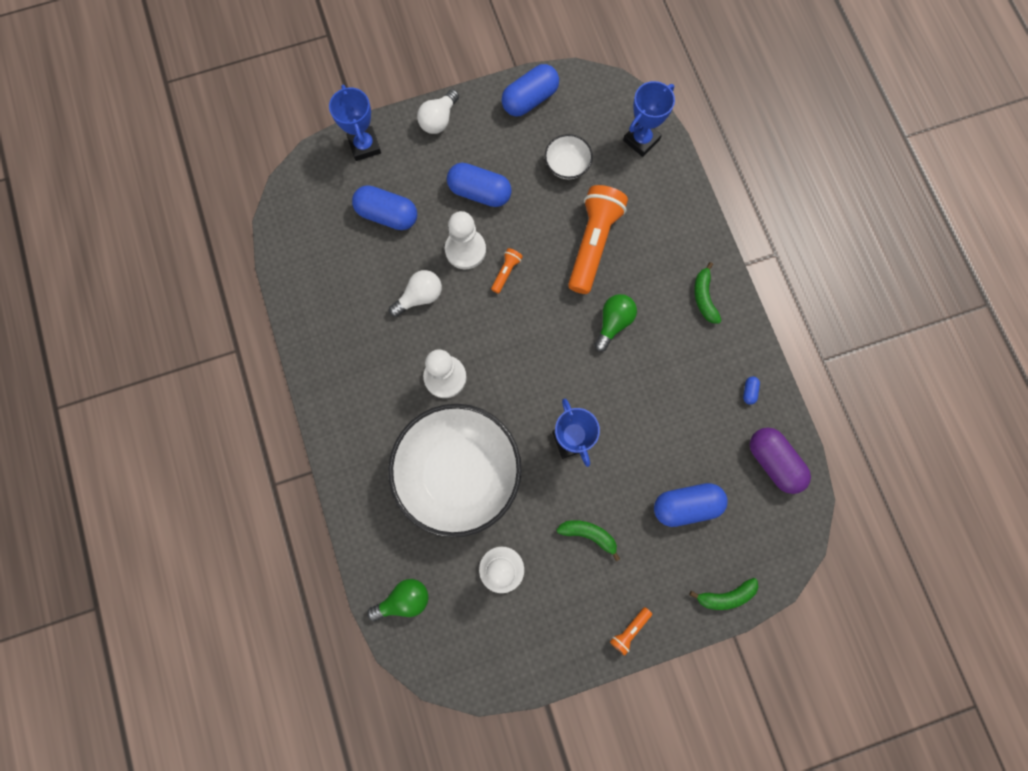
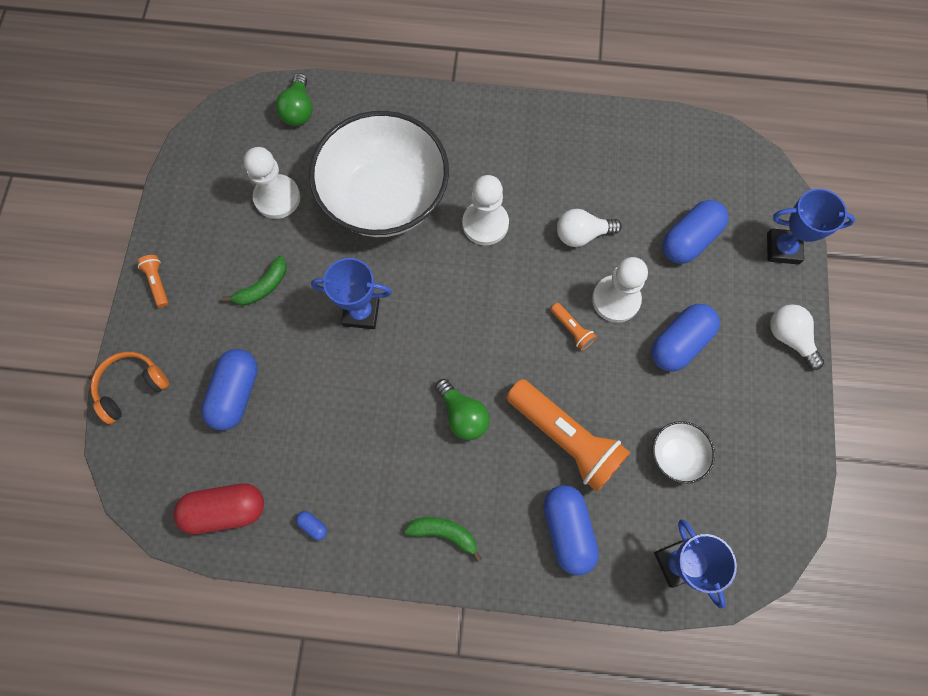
camera: 115 degrees right, 5 degrees down
white light bulb [389,270,442,317] -> white light bulb turned 90 degrees clockwise [557,209,622,247]
blue capsule [502,64,559,117] -> blue capsule moved to [543,485,599,575]
green banana [689,578,758,610] -> orange headphones [91,352,169,424]
purple capsule [750,428,811,494] -> red capsule [174,483,264,534]

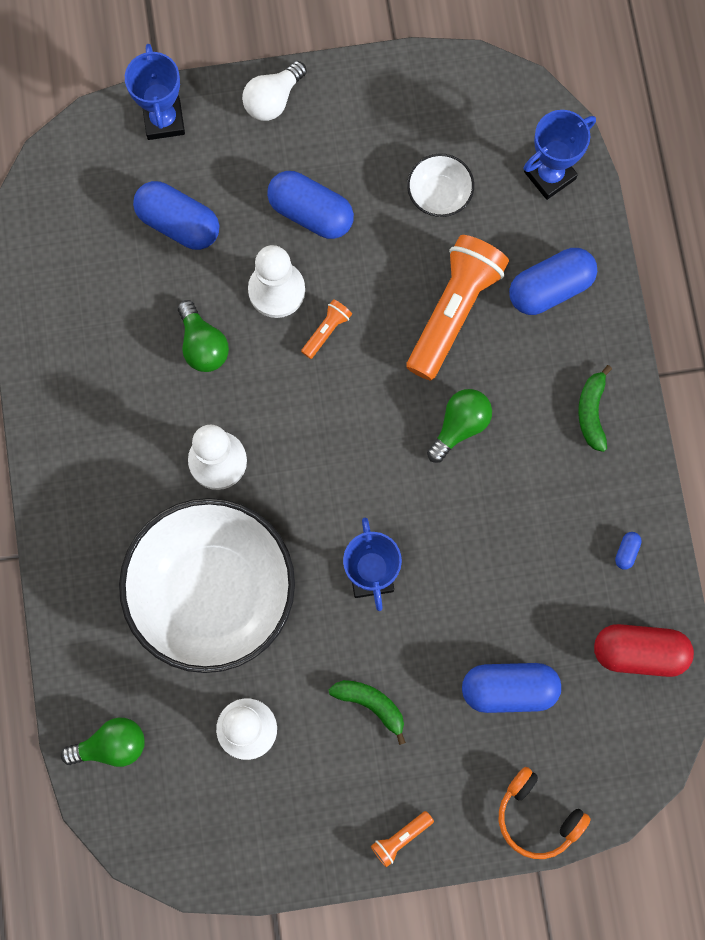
camera: 105 degrees left, 5 degrees up
red capsule [174,483,264,534] -> red capsule turned 60 degrees counterclockwise [594,624,694,677]
white light bulb [557,209,622,247] -> green light bulb [178,300,229,372]

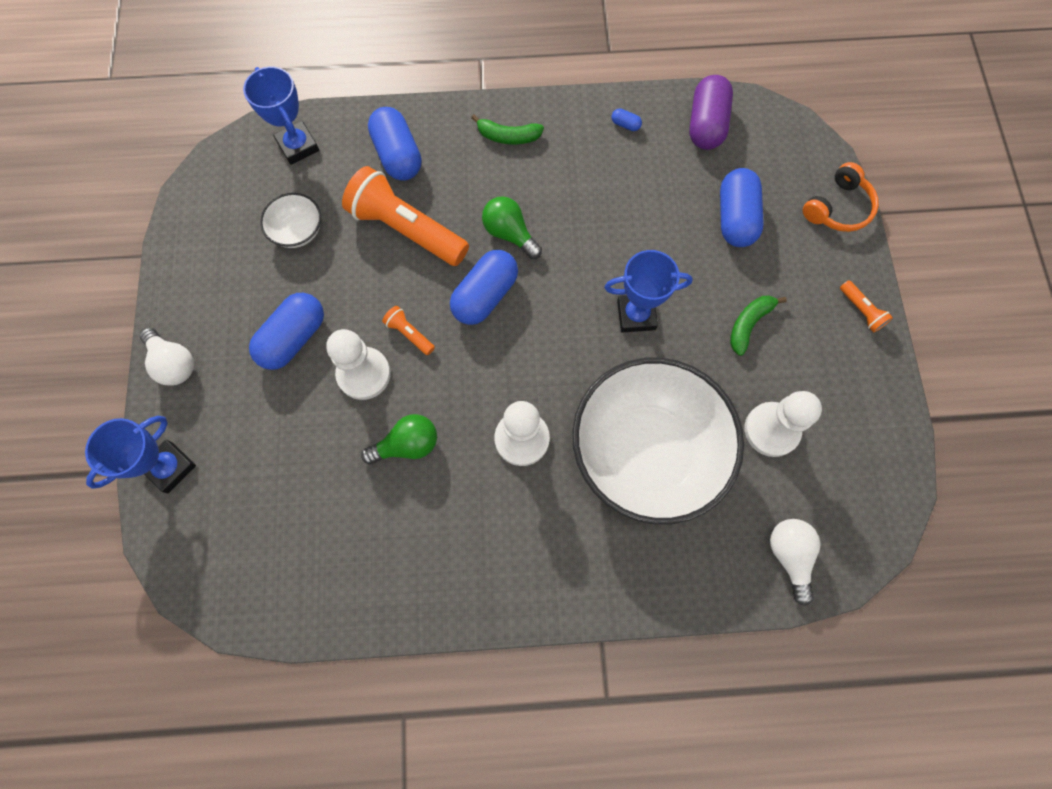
camera: 85 degrees left, 5 degrees down
green light bulb [61,717,145,767] -> white light bulb [770,519,821,606]
blue trophy [125,44,185,140] -> blue trophy turned 45 degrees counterclockwise [85,416,196,493]
blue capsule [133,181,219,250] -> blue capsule moved to [450,250,518,325]
red capsule [594,624,694,677] -> purple capsule [689,75,733,150]

